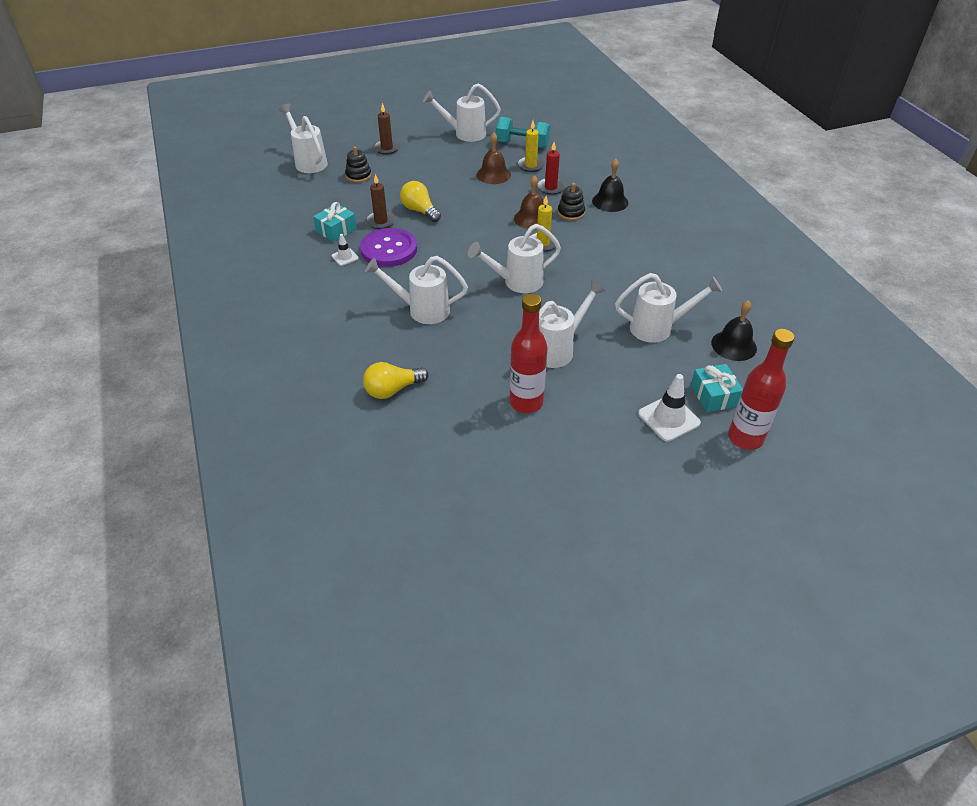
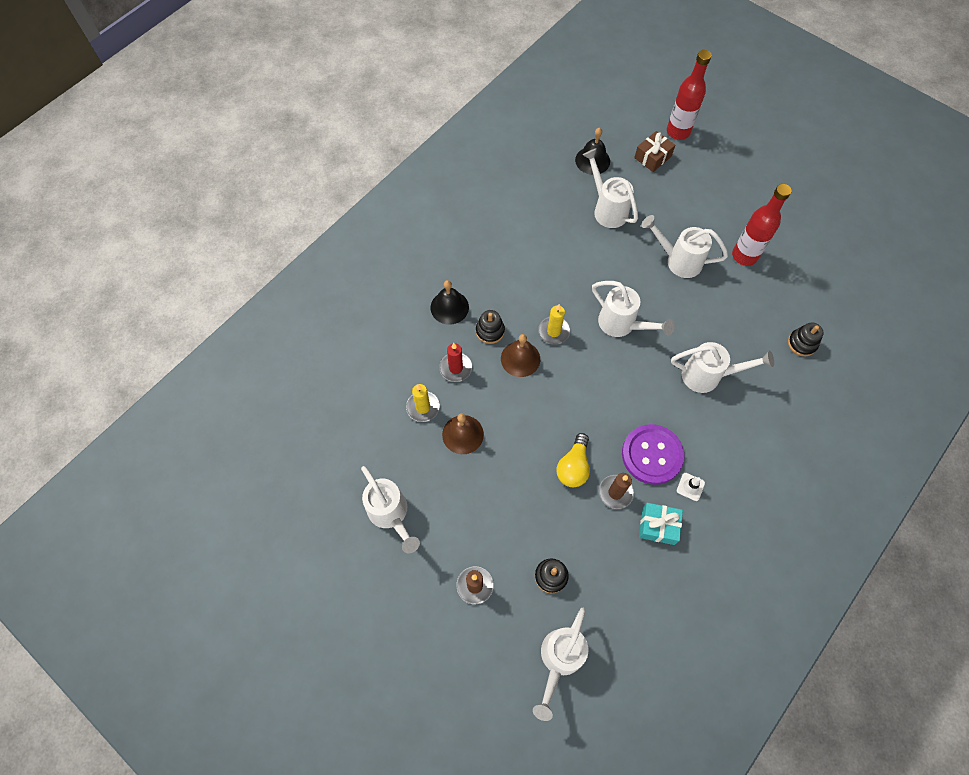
camera: 120 degrees left, 20 degrees up
yellow light bulb [363,362,429,399] -> black stacking toy [788,323,823,356]
white watering can [365,256,468,324] -> white watering can turned 60 degrees counterclockwise [671,342,774,393]
turquoise dumbbell [496,117,550,148] -> none
white traffic cone [638,374,701,442] -> none
turquoise gift [691,364,743,412] -> brown gift [634,131,675,172]

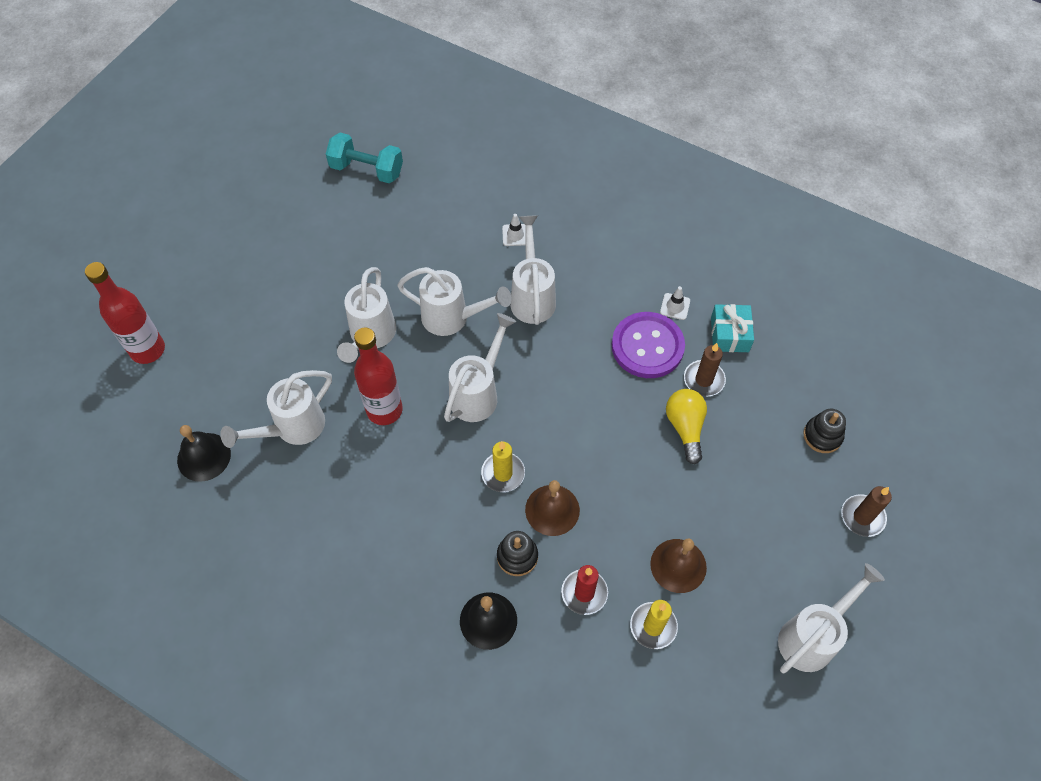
camera: 100 degrees left, 5 degrees down
white watering can [533,608,588,721] -> white watering can moved to [397,267,511,336]
yellow light bulb [556,433,590,487] -> yellow light bulb turned 105 degrees counterclockwise [666,389,707,464]
brown gift [634,131,675,172] -> none
red bottle [732,184,791,266] -> red bottle moved to [354,328,403,425]
black stacking toy [788,323,823,356] -> none
none -> turquoise dumbbell [326,133,403,183]
none -> white traffic cone [502,214,526,246]

